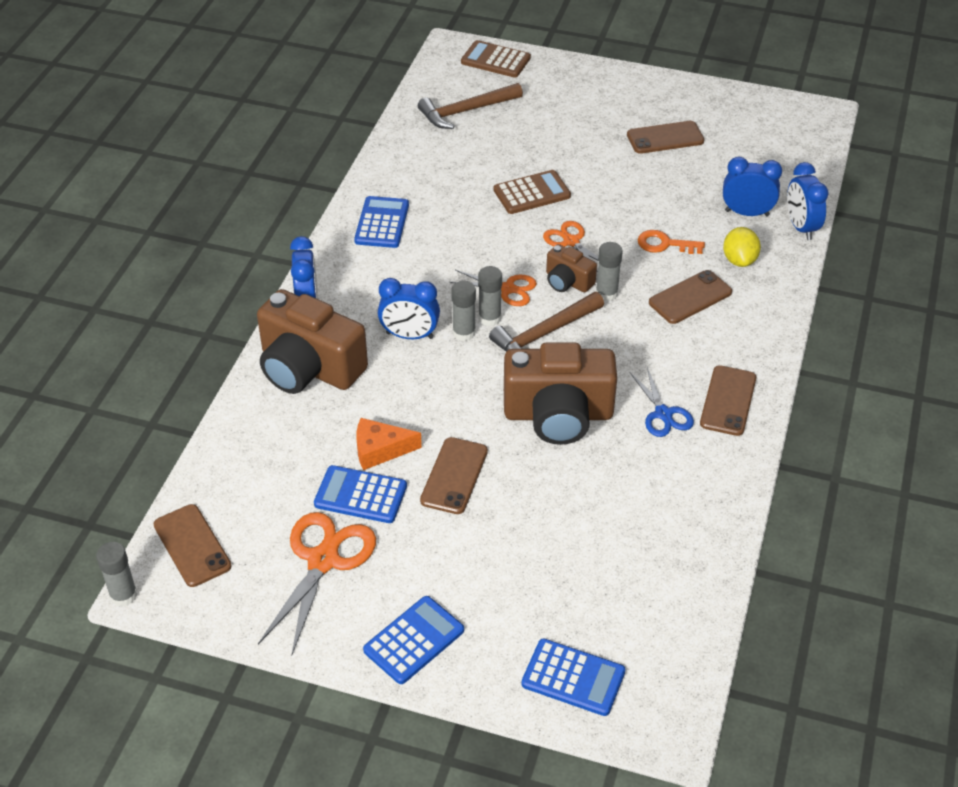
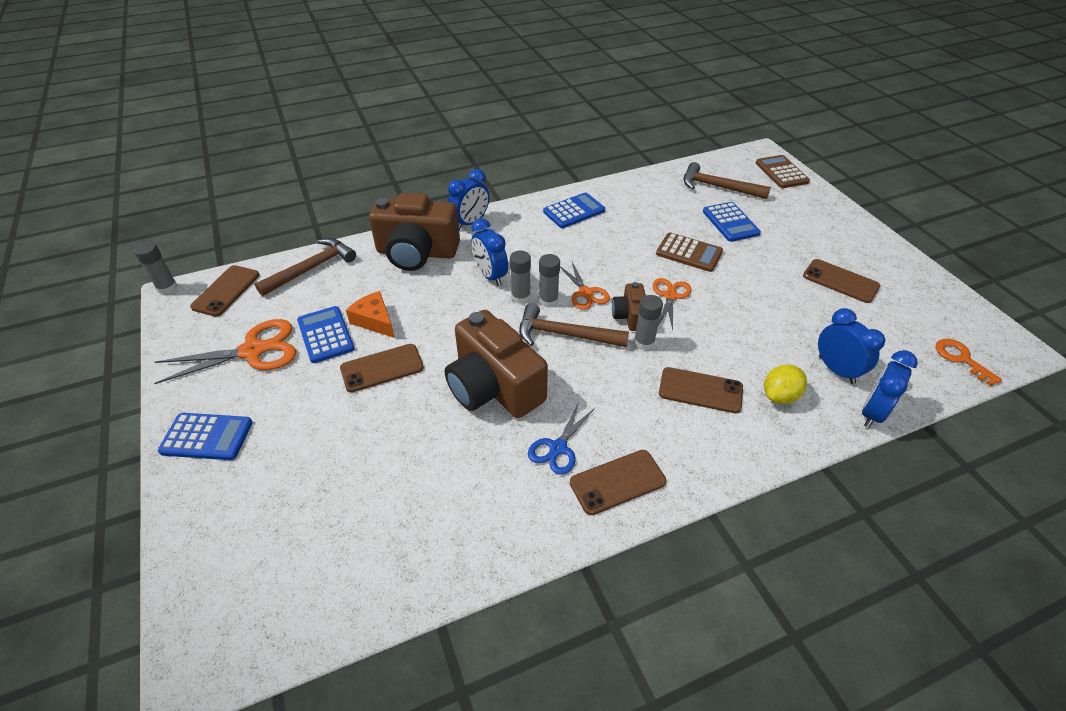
camera: 50 degrees right, 0 degrees up
brown camera [257,289,368,394] -> brown camera turned 75 degrees counterclockwise [369,193,460,271]
blue calculator [522,639,625,716] -> blue calculator moved to [703,202,761,242]
orange key [638,230,705,254] -> orange key moved to [936,339,1002,386]
none -> brown hammer [255,238,356,296]

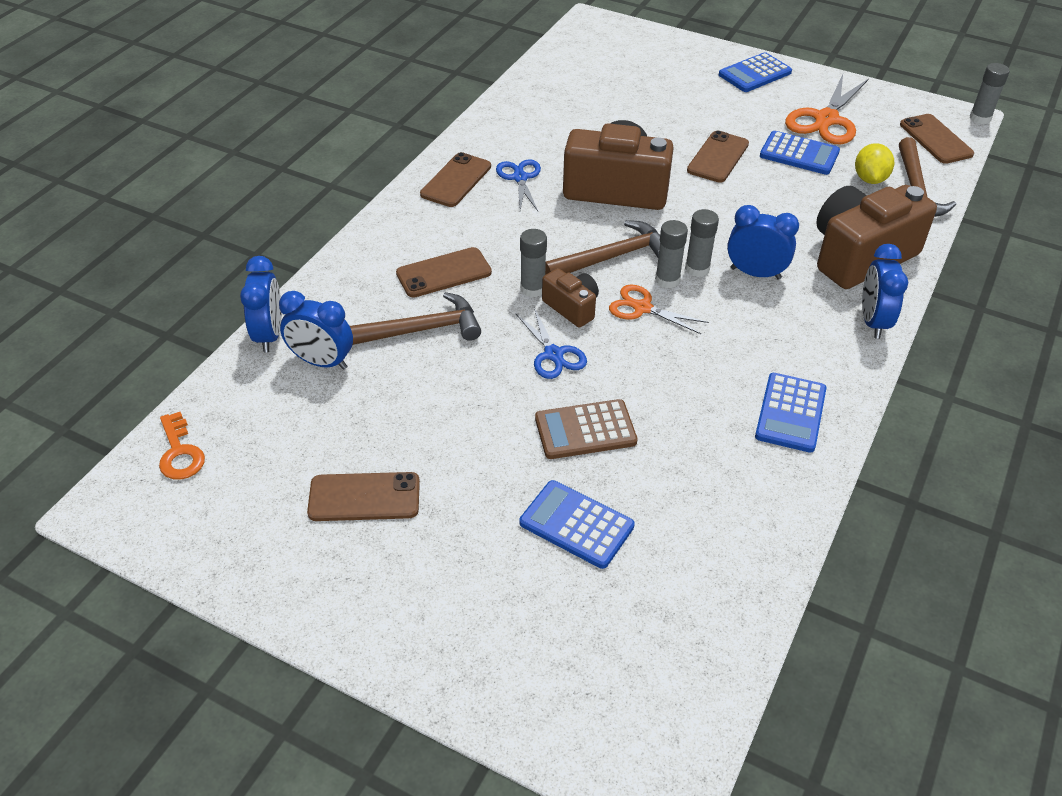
camera: 140 degrees right, 0 degrees up
orange cheese [346,291,395,338] -> none
orange scissors [652,278,691,330] -> blue scissors [515,307,587,379]
brown hammer [684,162,771,199] -> brown hammer moved to [350,292,481,345]
brown calculator [756,155,810,188] -> none
yellow lemon [764,364,807,404] -> yellow lemon moved to [855,143,894,184]
orange key [936,339,1002,386] -> orange key turned 45 degrees clockwise [159,412,205,480]

